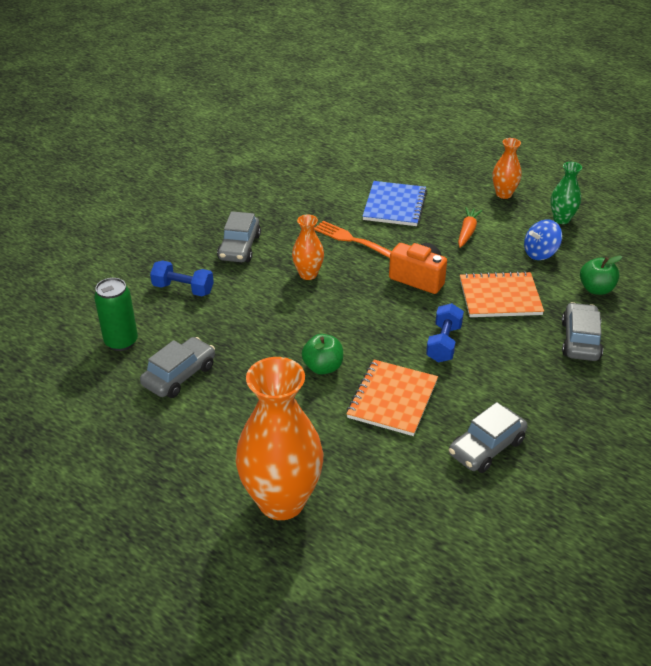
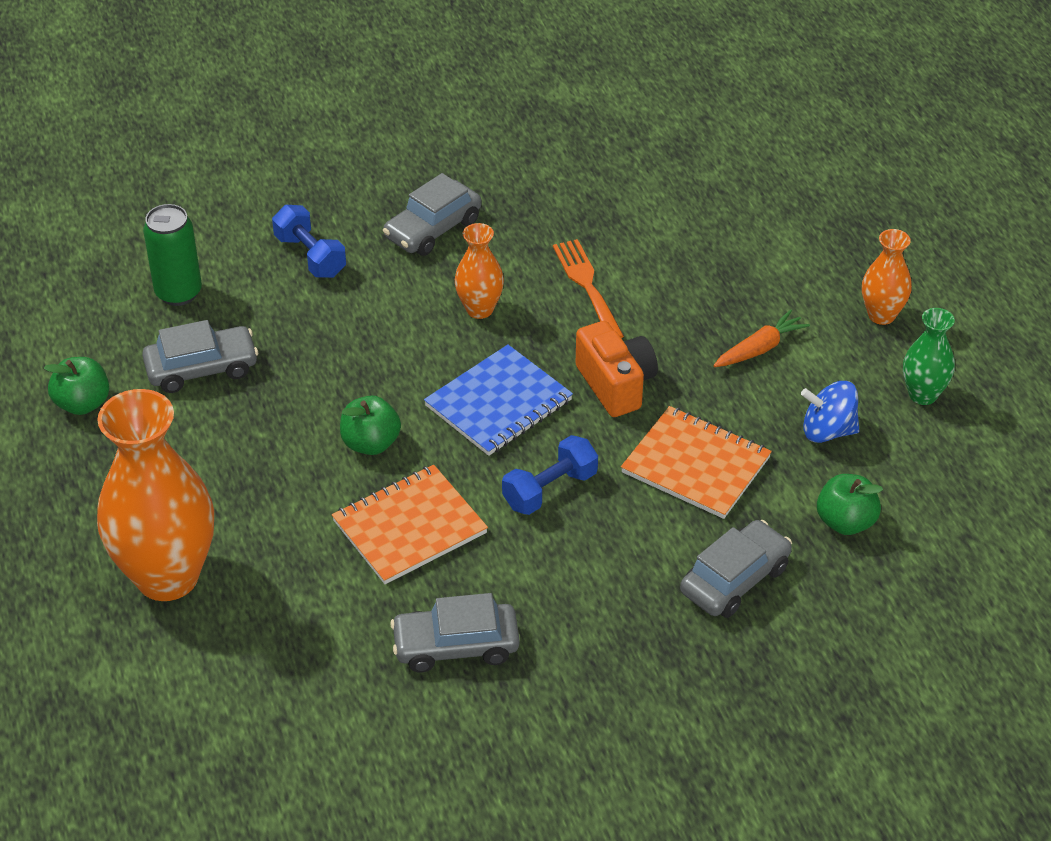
camera: 35 degrees right, 5 degrees up
blue notebook [362,181,427,226] -> blue notebook moved to [424,344,573,456]
none -> green apple [44,357,109,415]

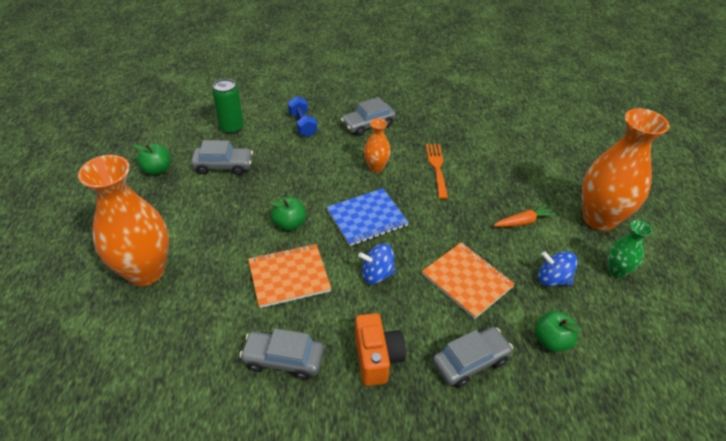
camera: 15 degrees right, 0 degrees up
blue dumbbell [502,435,598,515] -> blue spinning top [358,243,396,284]
orange camera [576,321,658,417] -> orange camera moved to [355,313,406,386]
orange vase [862,229,912,325] -> orange vase [582,108,670,231], size x2.05

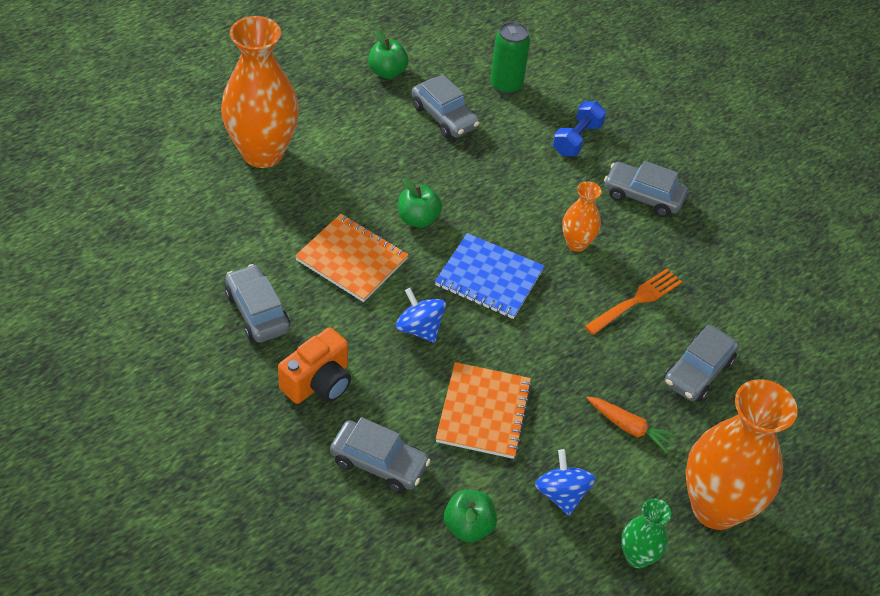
camera: 50 degrees right, 5 degrees up
none -> grey car [664,325,739,402]

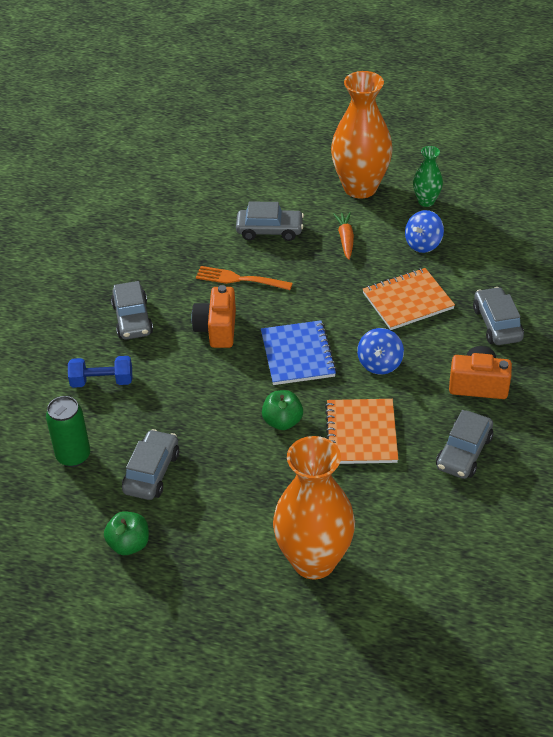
camera: 120 degrees left, 5 degrees down
green apple [444,490,497,542] -> none
orange vase [562,181,601,252] -> orange camera [191,285,236,348]

